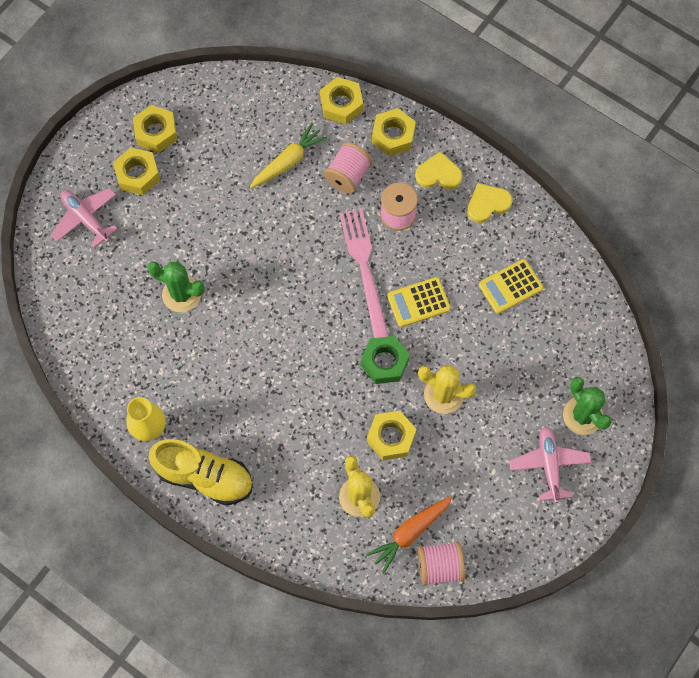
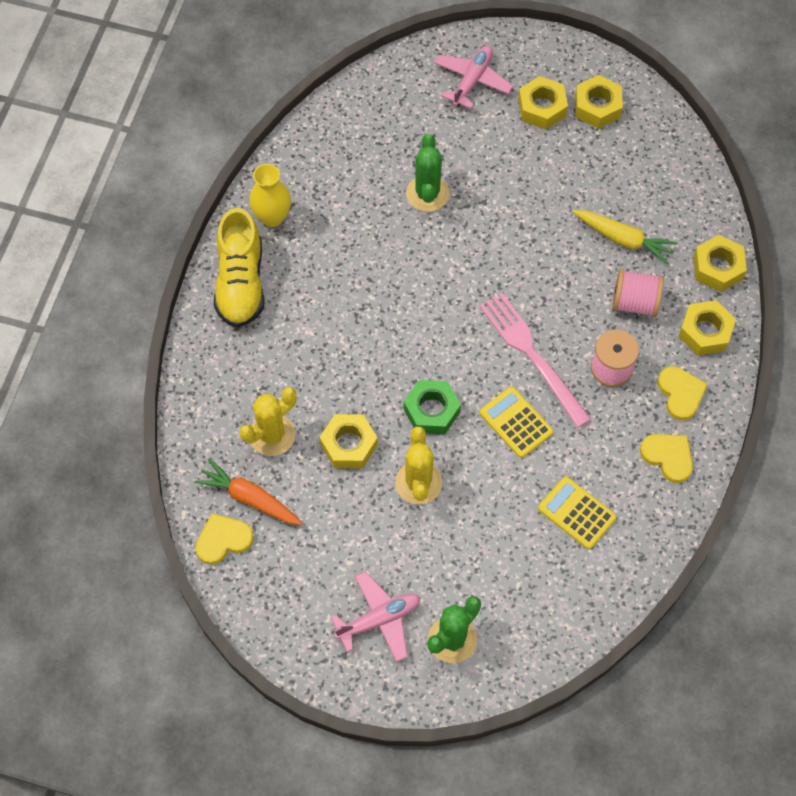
camera: 70 degrees right, 5 degrees down
pink fork [339,209,389,338] -> pink fork turned 90 degrees counterclockwise [479,293,591,428]
pink spool [418,541,465,586] -> yellow heart [195,513,254,565]

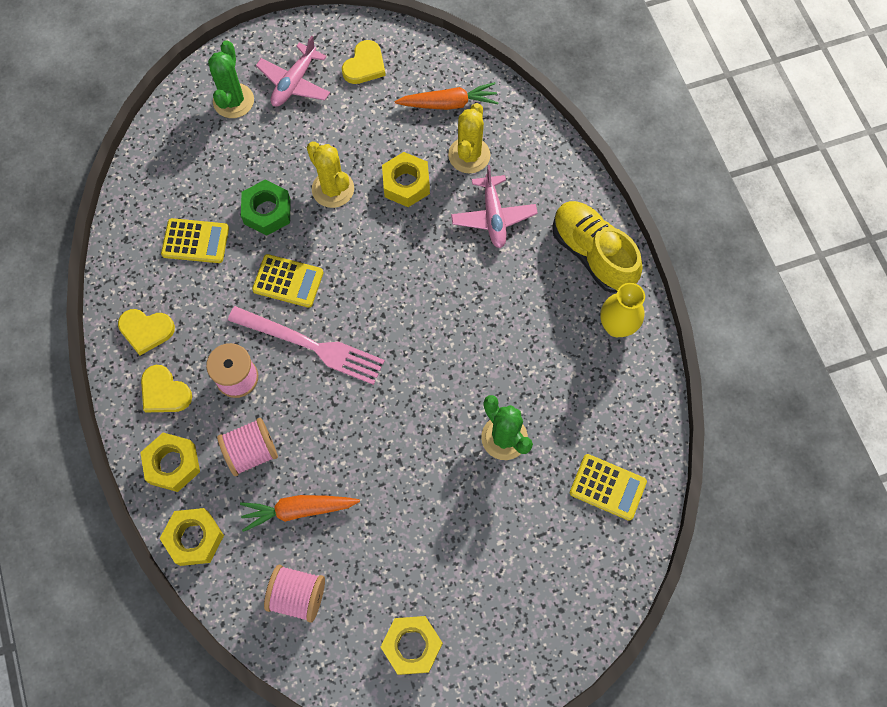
camera: 145 degrees right, 5 degrees up
yellow heart [195,513,254,565] -> yellow heart moved to [342,40,386,84]
green nut [404,380,461,434] -> green nut moved to [241,180,291,236]
pink plane [434,46,513,109] -> pink plane moved to [451,165,538,248]
yellow nut [518,76,568,129] -> none
yellow carrot [572,210,678,264] -> orange carrot [240,495,360,532]
none -> pink spool [264,565,325,623]
none -> yellow calculator [570,454,647,521]

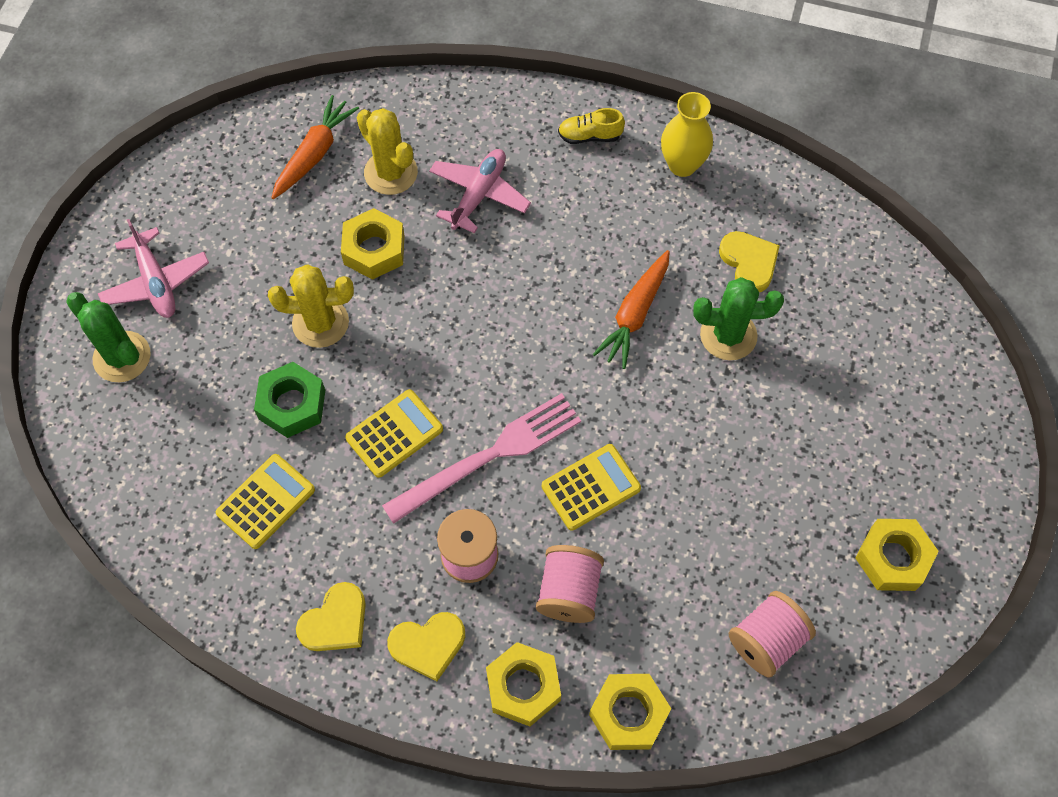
camera: 55 degrees left, 5 degrees down
orange carrot [240,495,360,532] -> orange carrot moved to [593,250,670,369]
yellow heart [342,40,386,84] -> yellow heart moved to [719,231,780,292]
pink plane [451,165,538,248] -> pink plane turned 90 degrees counterclockwise [429,149,531,233]
yellow shoe [553,201,643,293] -> yellow shoe [558,108,625,144], size x0.48
yellow calculator [570,454,647,521] -> yellow calculator moved to [542,444,641,531]

